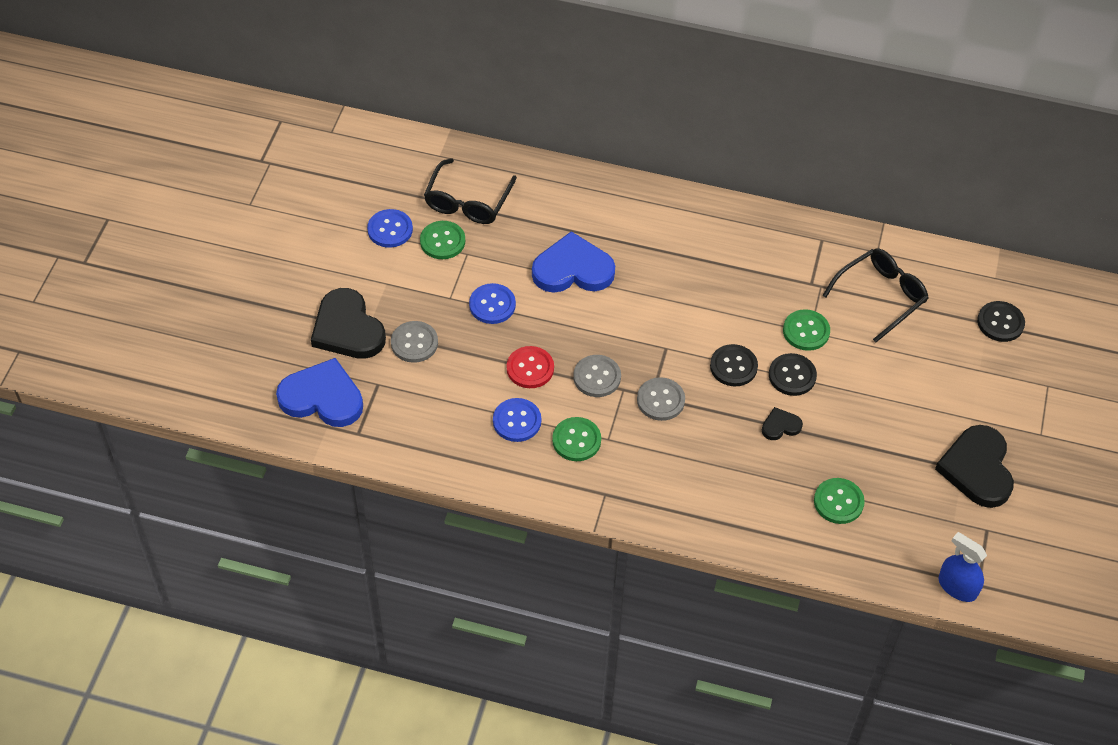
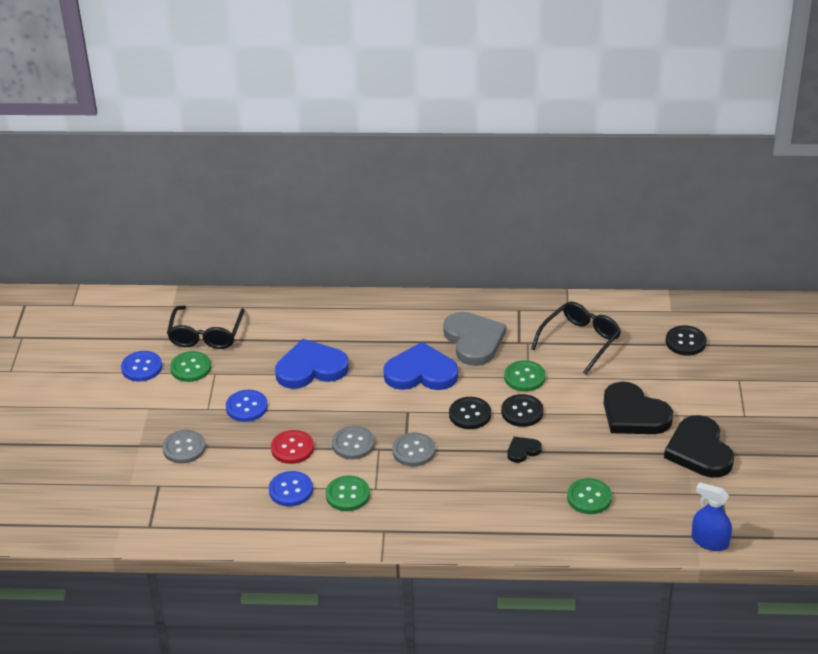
camera: 10 degrees left, 15 degrees down
blue heart [276,358,363,427] -> blue heart moved to [383,342,458,390]
black heart [311,288,386,359] -> black heart moved to [603,382,673,434]
none -> grey heart [443,312,506,366]

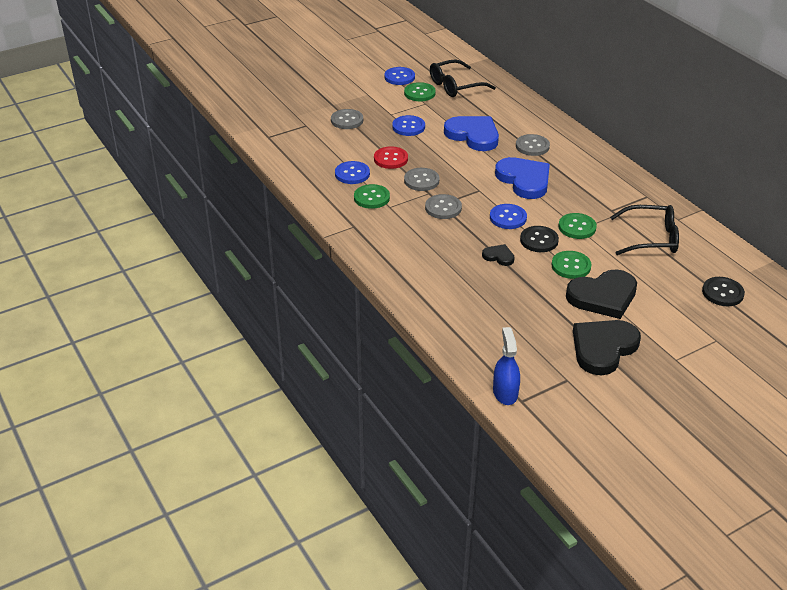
camera: 55 degrees right, 0 degrees up
grey heart [443,312,506,366] -> none
black button [449,397,491,429] -> blue button [490,204,527,229]
green button [567,478,612,514] -> green button moved to [552,251,592,279]
black heart [603,382,673,434] -> black heart turned 120 degrees counterclockwise [566,269,637,319]
none -> grey button [516,134,550,156]

